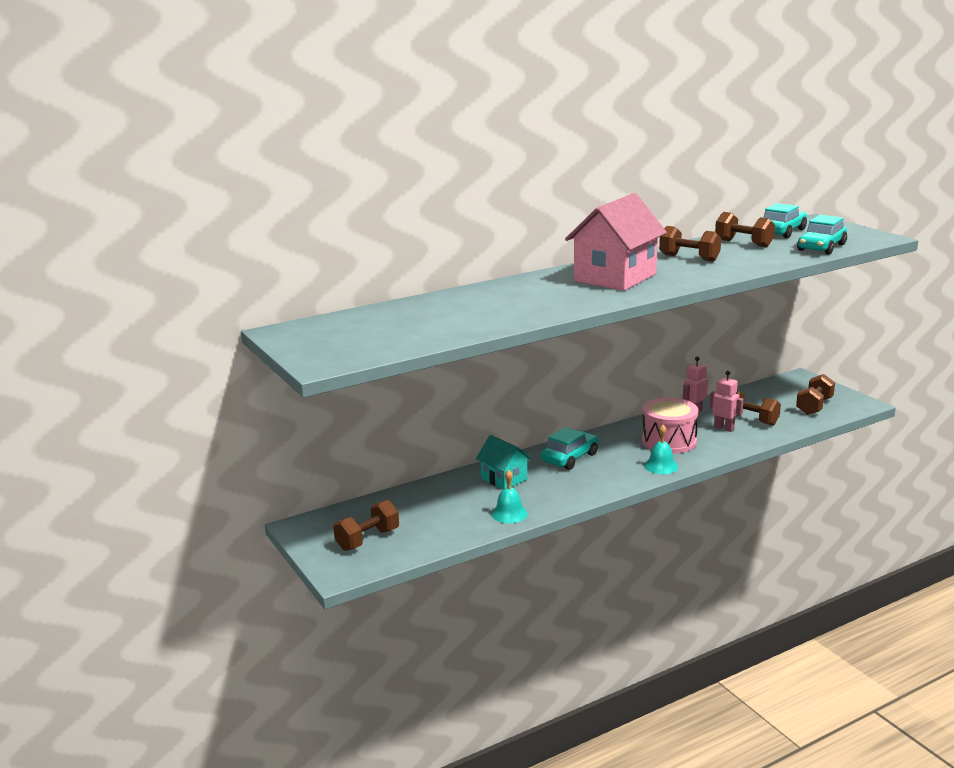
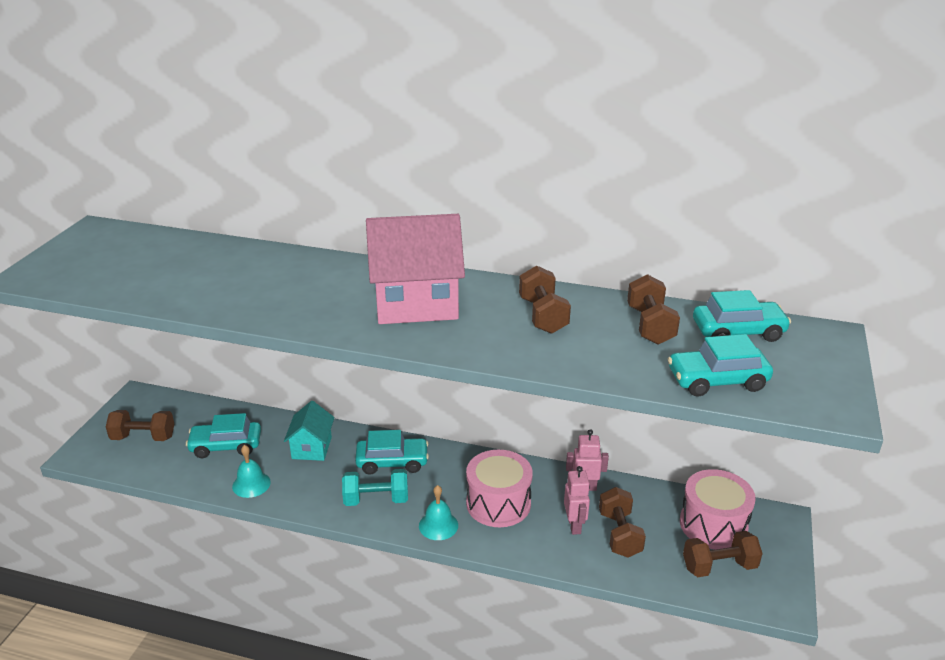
camera: 45 degrees right, 10 degrees up
none -> turquoise car [186,413,261,458]
none -> turquoise dumbbell [342,469,408,506]
none -> pink drum [680,469,756,550]

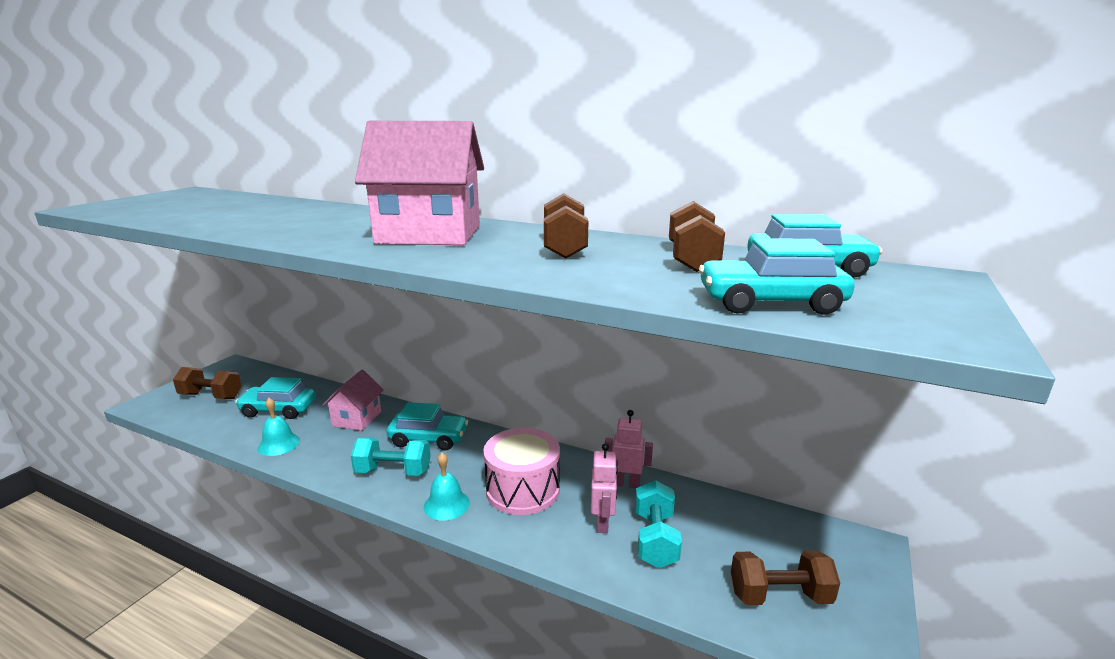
camera: 10 degrees right, 10 degrees down
turquoise house [284,401,334,461] -> pink house [323,370,384,431]
brown dumbbell [599,487,646,558] -> turquoise dumbbell [635,480,682,568]
pink drum [680,469,756,550] -> none

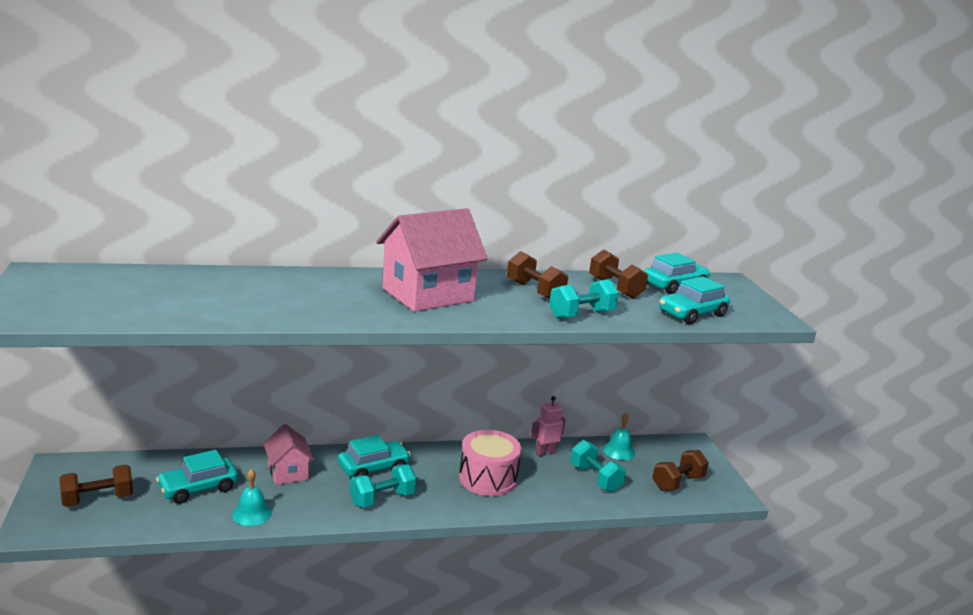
camera: 40 degrees left, 0 degrees up
turquoise bell [424,453,470,521] -> turquoise bell moved to [603,413,635,460]
pink robot [591,443,618,533] -> none
none -> turquoise dumbbell [549,279,619,319]

